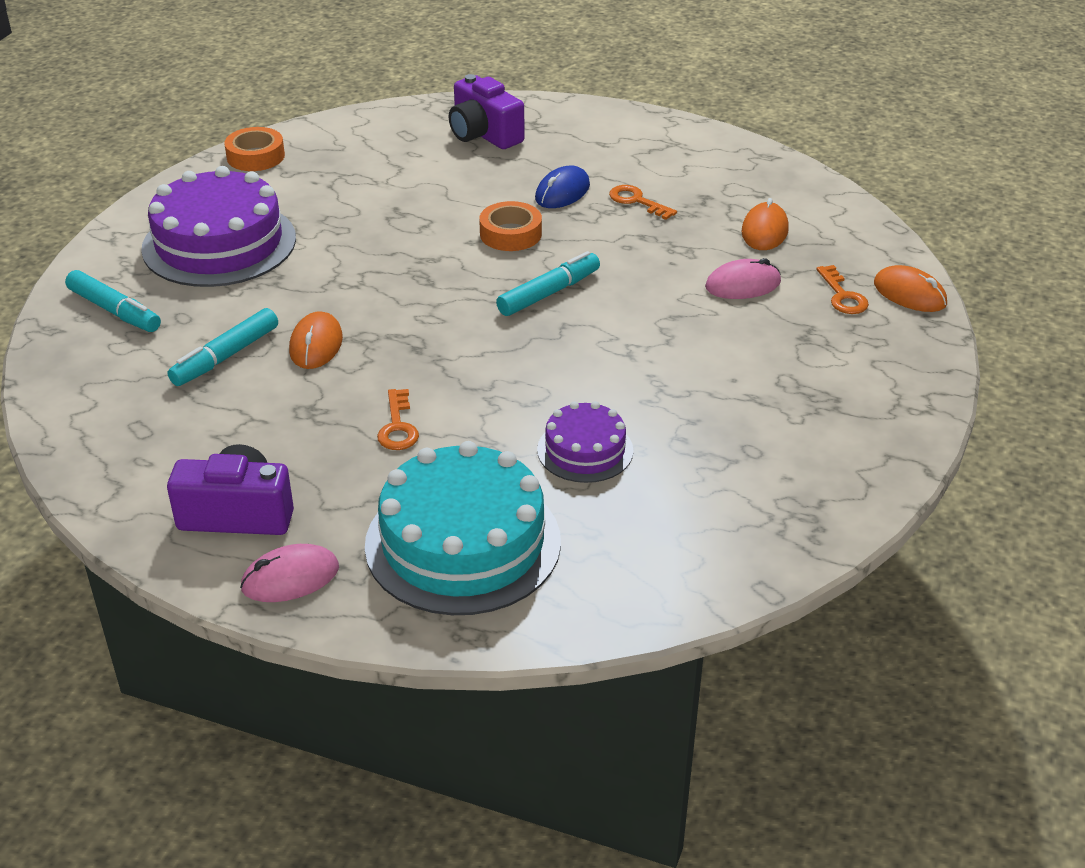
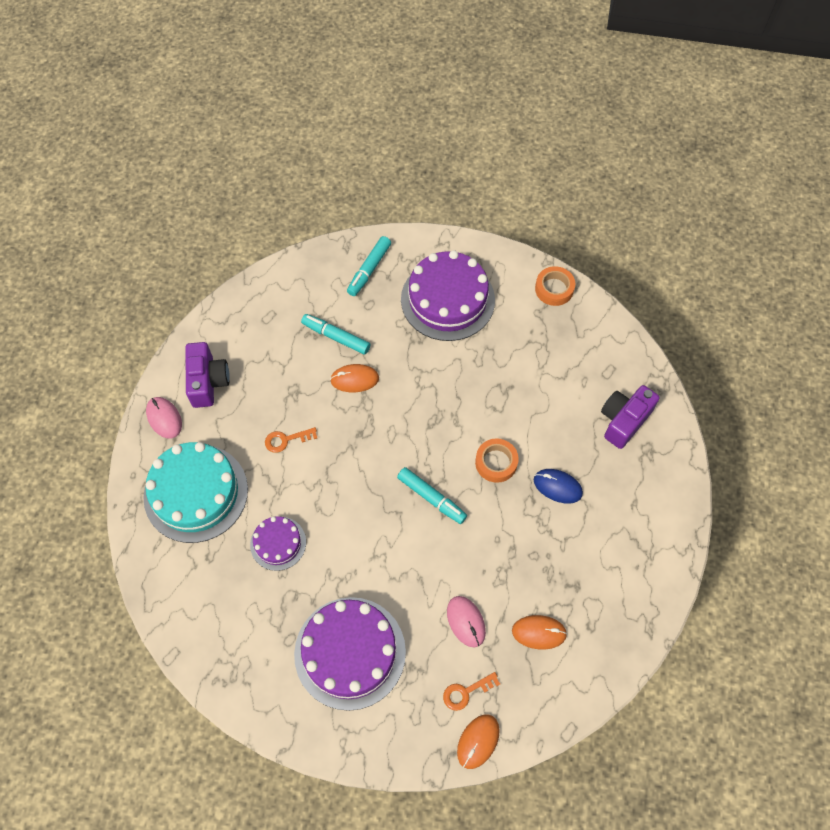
camera: 80 degrees right, 25 degrees up
orange key [609,185,677,220] -> none
none -> purple cake [294,597,406,711]

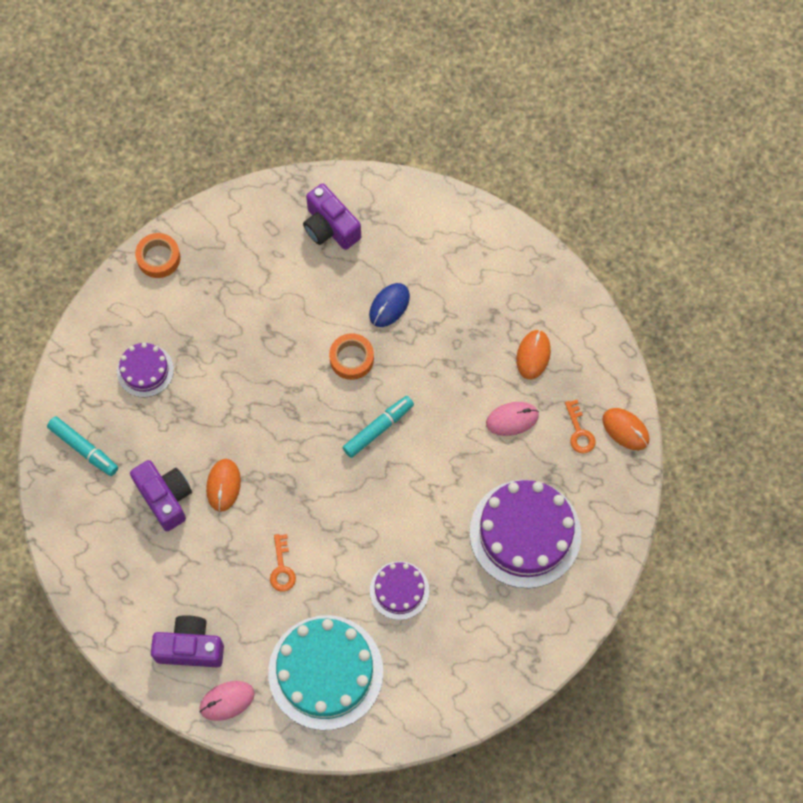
camera: 80 degrees left, 5 degrees up
turquoise marker [301,314,371,355] -> purple camera [130,460,192,531]
purple cake [401,250,495,341] -> purple cake [117,343,174,397], size x0.53

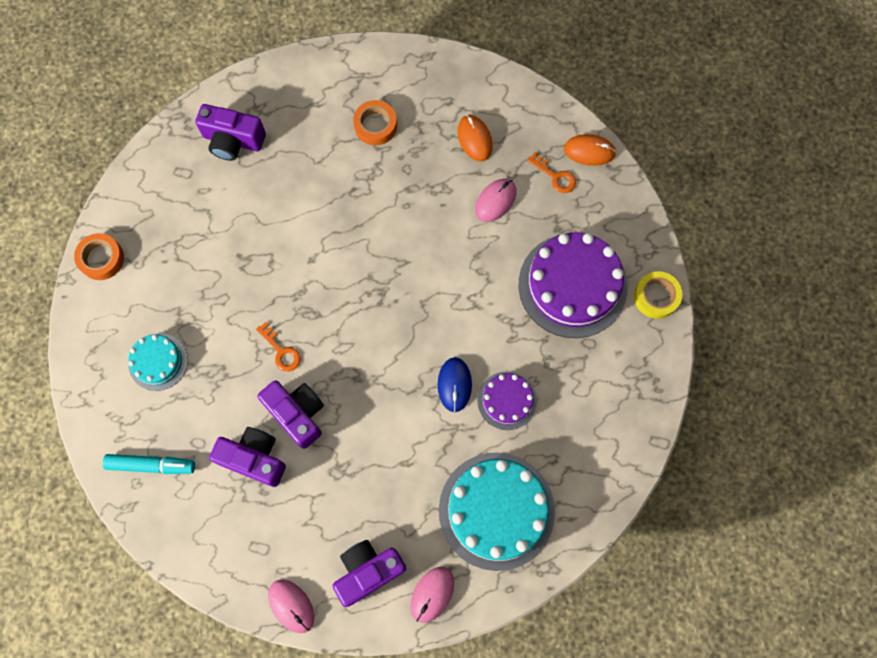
camera: 35 degrees left, 5 degrees up
purple cake [117,343,174,397] -> turquoise cake [128,333,188,391]
orange mouse [206,459,241,512] -> purple camera [257,380,324,449]
orange key [270,534,296,591] -> orange key moved to [256,322,301,372]
orange tape [329,333,374,380] -> orange tape moved to [353,100,397,145]
turquoise marker [342,396,414,458] -> none
blue mouse [369,283,410,327] -> blue mouse moved to [438,357,472,412]
none -> pink mouse [268,580,314,633]
none -> yellow tape [634,271,682,319]

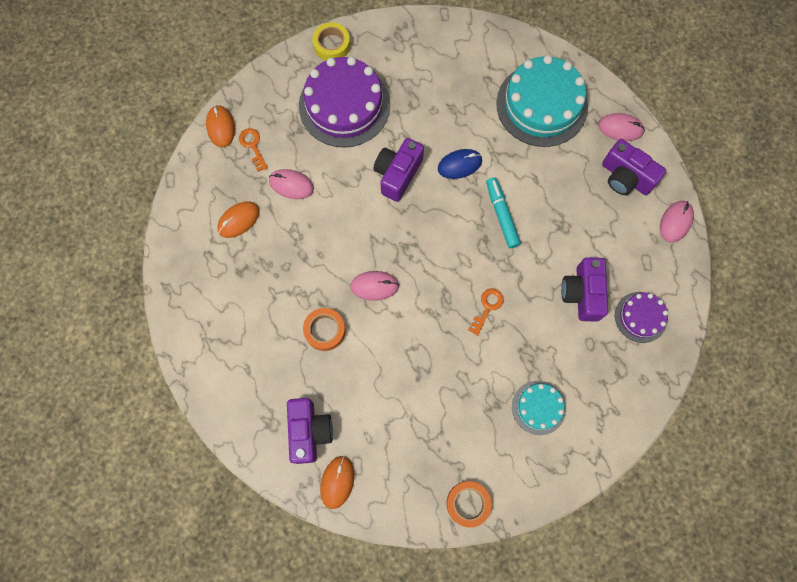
camera: 110 degrees left, 0 degrees up
turquoise marker [103,454,195,474] -> turquoise marker moved to [486,177,521,248]
purple camera [257,380,324,449] -> purple camera moved to [374,138,424,202]
orange tape [353,100,397,145] -> orange tape moved to [303,308,346,351]
purple cake [477,371,537,430] -> purple cake moved to [615,292,668,343]
orange key [527,152,576,193] -> orange key turned 45 degrees counterclockwise [239,128,268,172]
none -> orange mouse [320,456,354,509]
none -> pink mouse [350,271,399,301]

